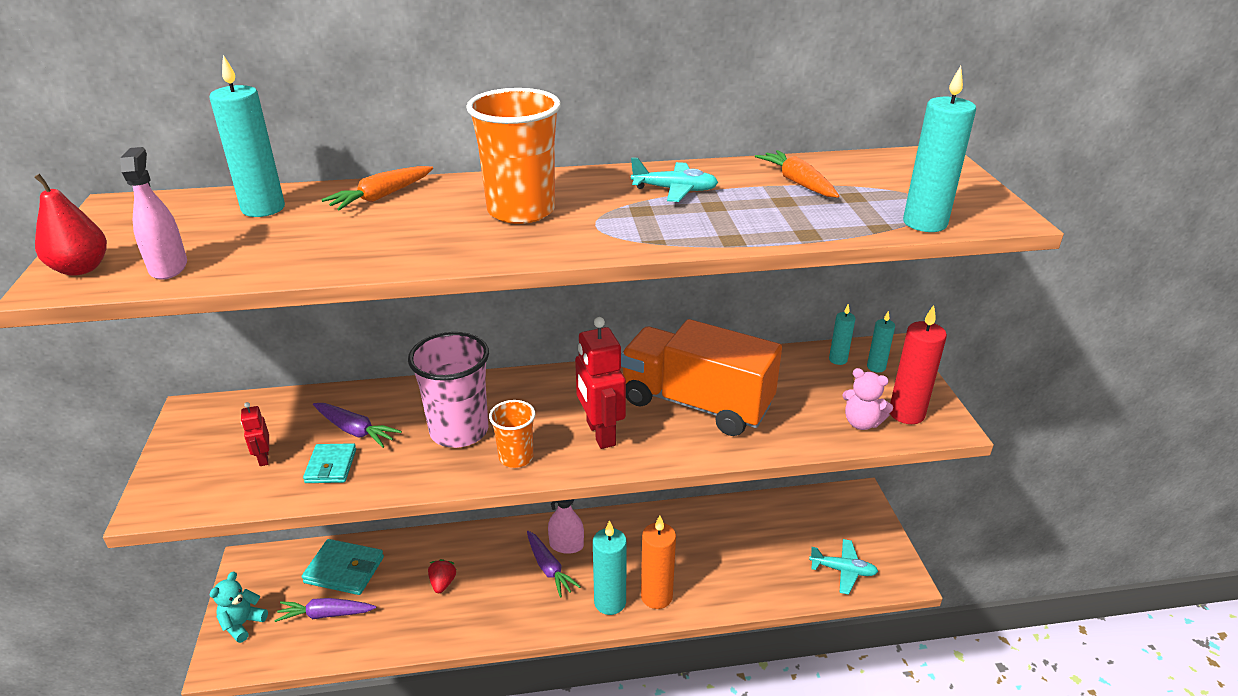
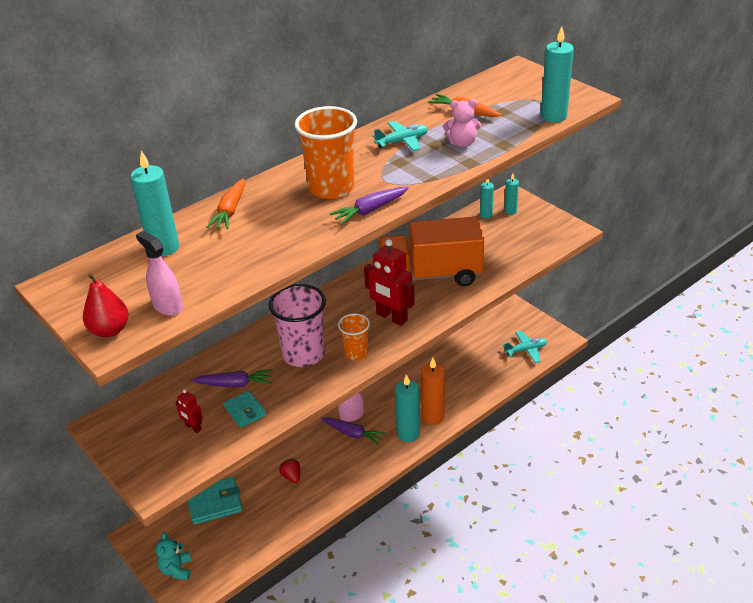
camera: 30 degrees left, 5 degrees up
purple carrot [274,598,376,622] -> purple carrot moved to [329,187,409,224]
pink teddy bear [842,368,893,430] -> pink teddy bear moved to [443,99,481,147]
red candle [890,305,947,424] -> none

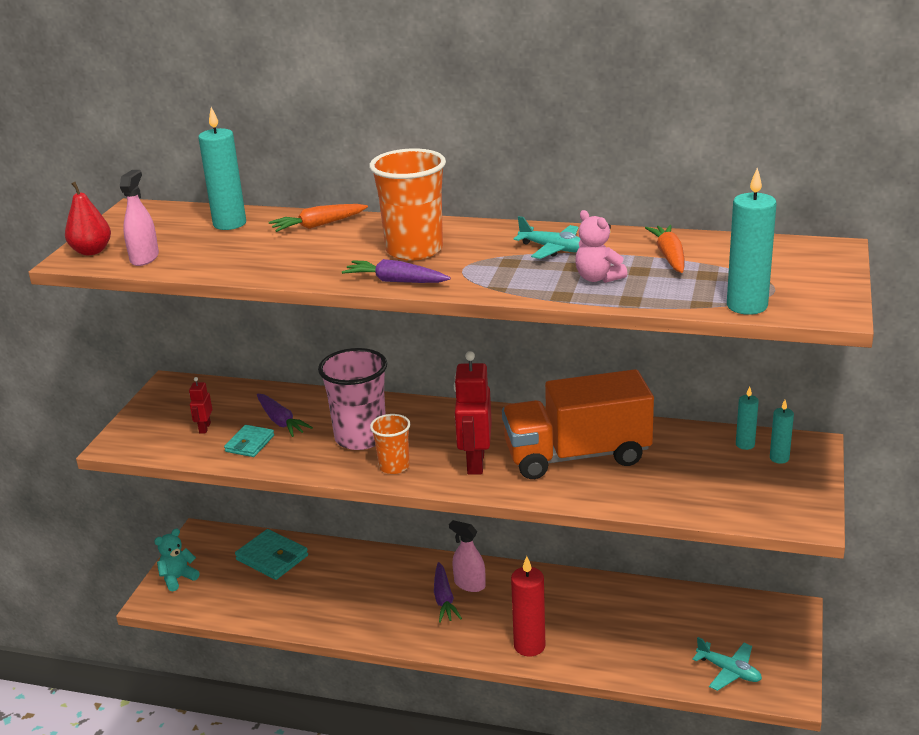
camera: 55 degrees right, 10 degrees down
red strawberry [279,458,300,483] -> none
orange truck [377,217,484,286] -> orange truck turned 60 degrees counterclockwise [502,369,654,479]
turquoise candle [395,374,420,442] -> none
orange candle [421,358,445,425] -> red candle [511,556,545,657]

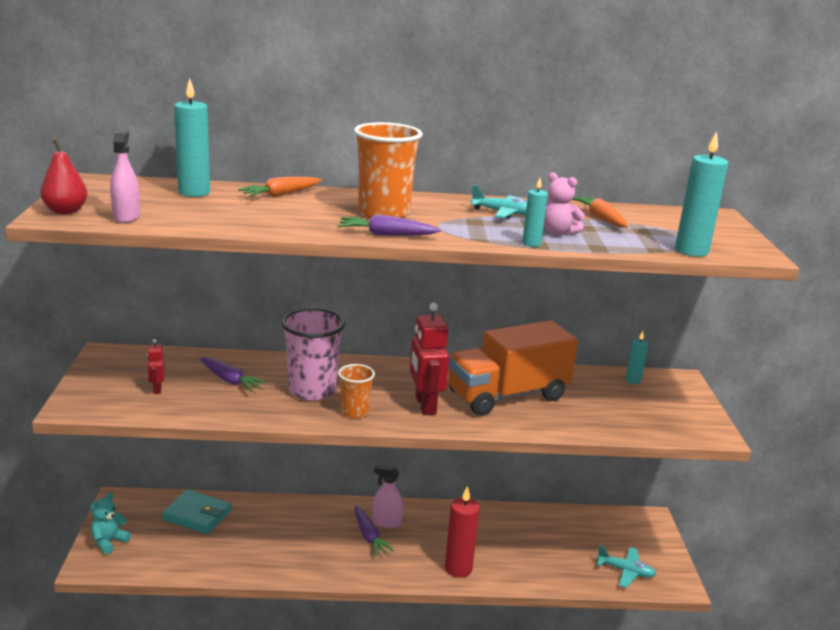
camera: 20 degrees left, 5 degrees down
turquoise wallet [224,425,274,457] -> none
turquoise candle [770,400,794,464] -> turquoise candle moved to [522,178,548,247]

